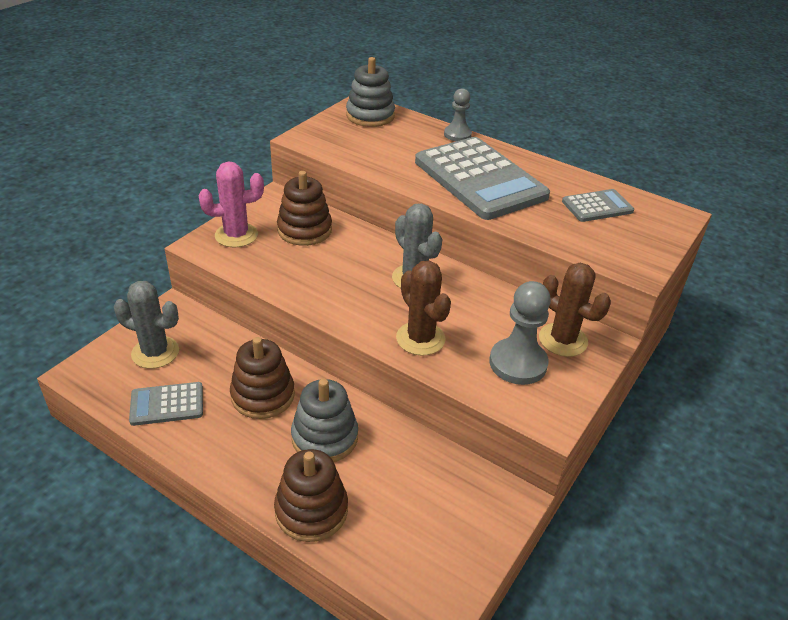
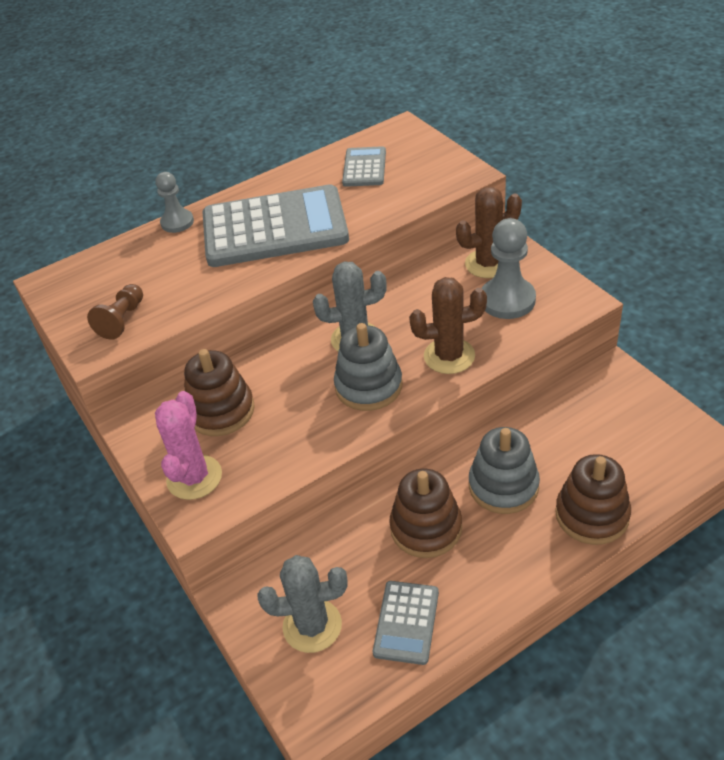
camera: 60 degrees left, 5 degrees up
grey cactus [114,281,179,369] -> grey cactus turned 45 degrees clockwise [258,555,348,653]
grey stacking toy [346,57,395,127] -> grey stacking toy moved to [334,323,403,411]
none -> brown pawn [87,284,143,340]

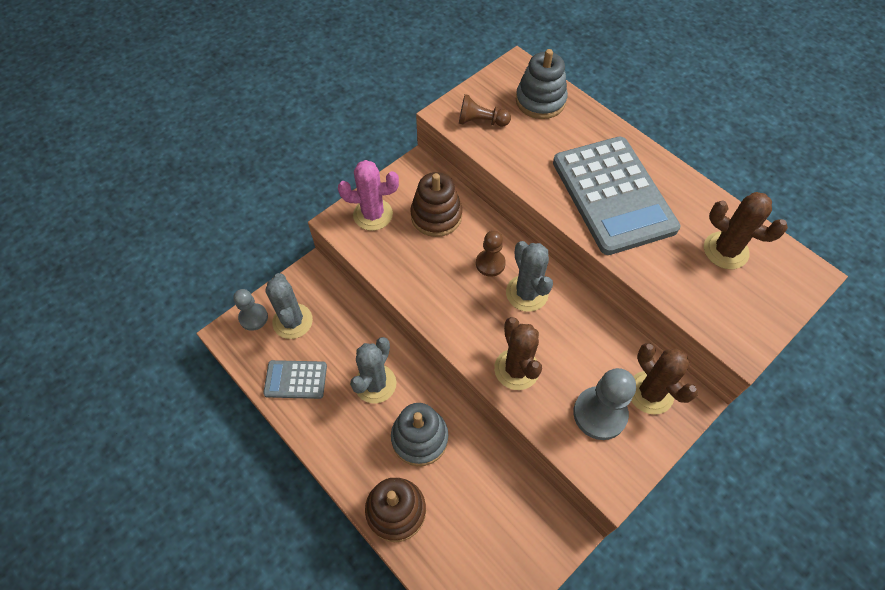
camera: 75 degrees right, 15 degrees up
grey pawn [156,172,194,233] -> grey pawn moved to [234,289,268,331]
grey stacking toy [334,323,403,411] -> grey stacking toy moved to [516,49,568,119]
grey calculator [342,146,386,187] -> brown cactus [704,192,788,269]
brown stacking toy [389,469,462,558] -> grey cactus [350,337,397,403]
none -> brown pawn [476,231,506,277]

